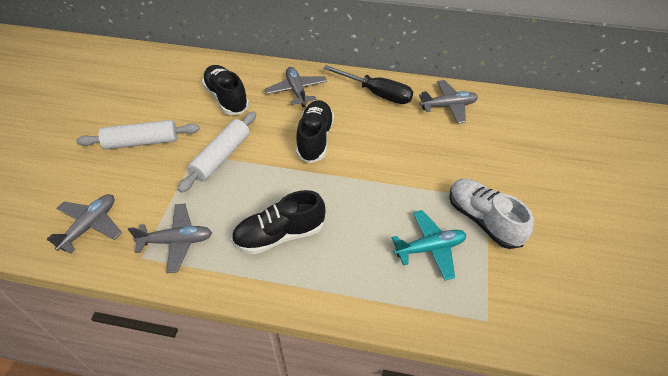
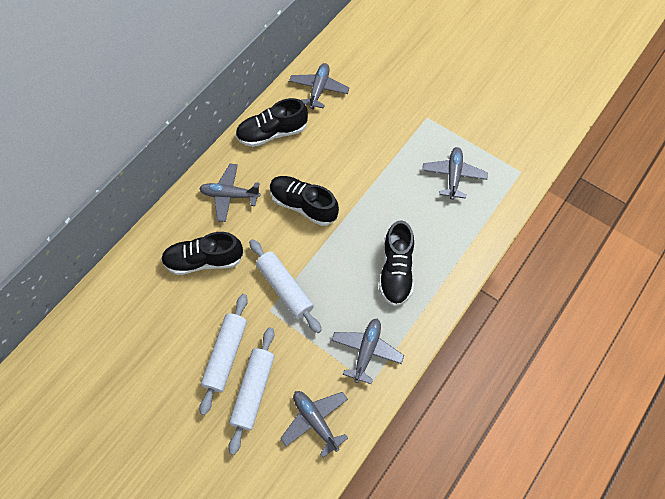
camera: 65 degrees left, 15 degrees up
black screwdriver [323,65,413,104] -> black shoe [235,98,308,147]
turquoise plane [392,210,466,281] -> grey plane [422,147,488,200]
white shoe [449,179,533,249] -> none
none -> white rolling pin [228,327,274,455]

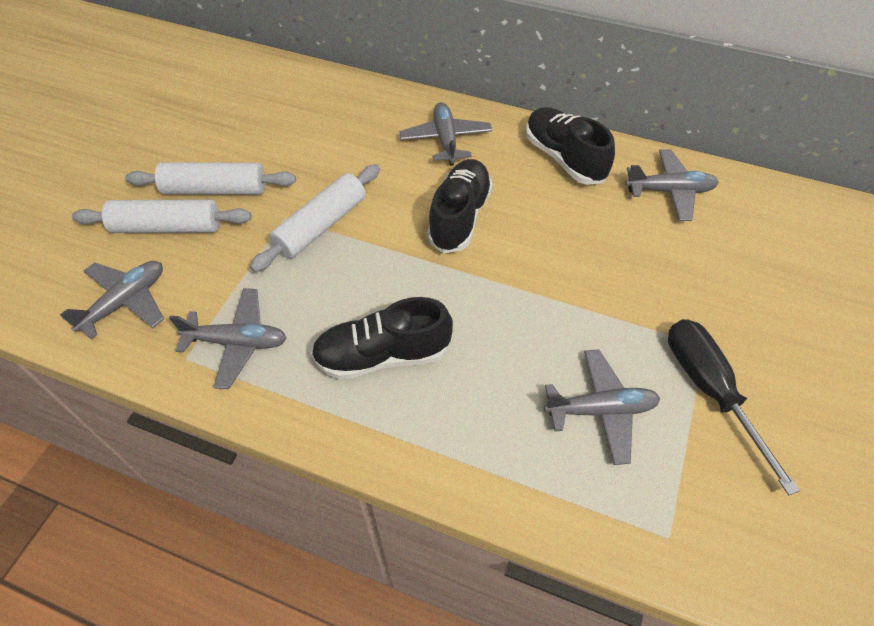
camera: 75 degrees right, 10 degrees down
black shoe [161,232,244,275] -> none
none -> black screwdriver [668,319,800,495]

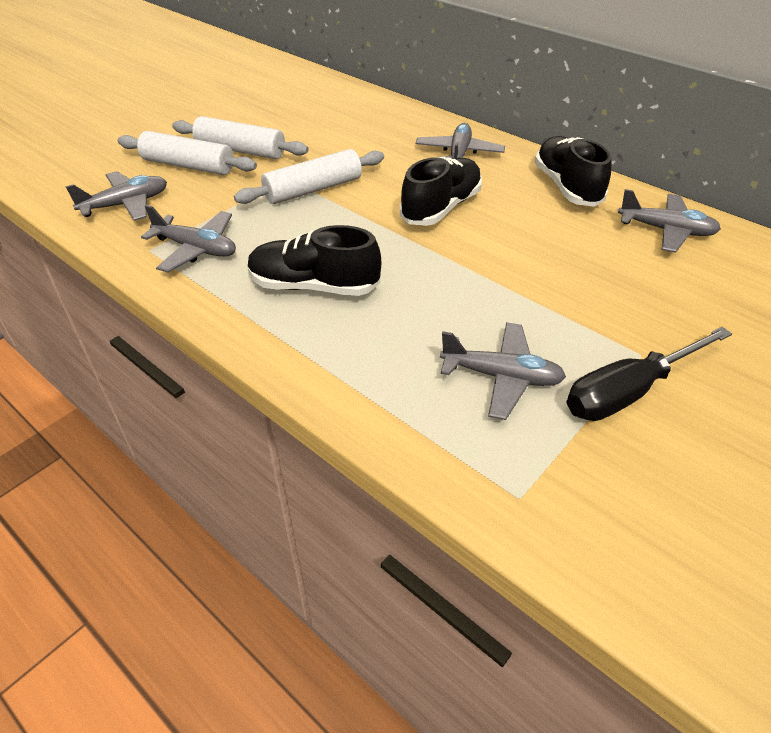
camera: 20 degrees right, 10 degrees down
black screwdriver [668,319,800,495] -> black screwdriver turned 120 degrees counterclockwise [567,327,732,421]

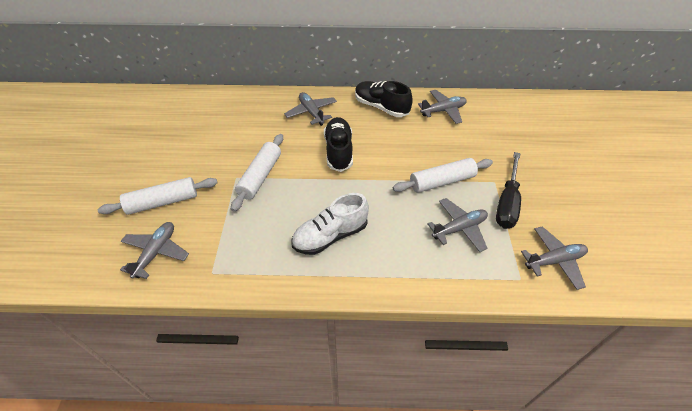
camera: 40 degrees left, 5 degrees up
grey plane [141,205,236,273] -> grey plane moved to [521,226,588,290]
white rolling pin [172,116,309,159] -> white rolling pin moved to [393,158,493,193]
black shoe [248,225,381,296] -> white shoe [292,193,369,255]

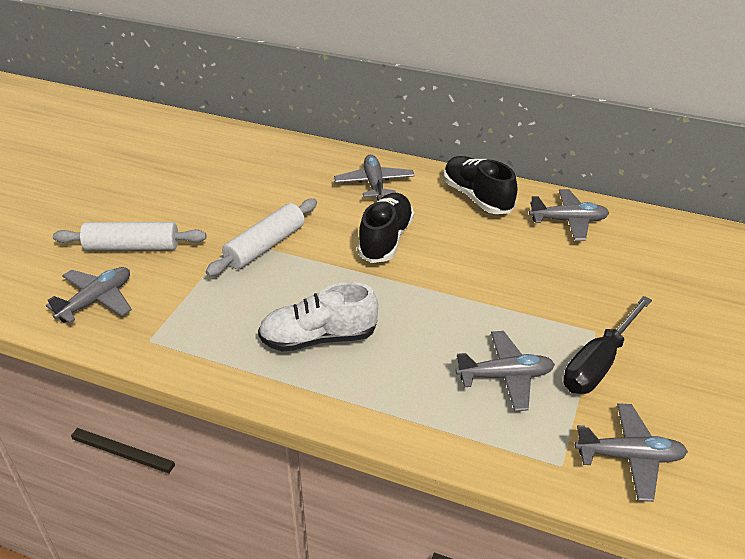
camera: 20 degrees right, 10 degrees down
white rolling pin [393,158,493,193] -> none

